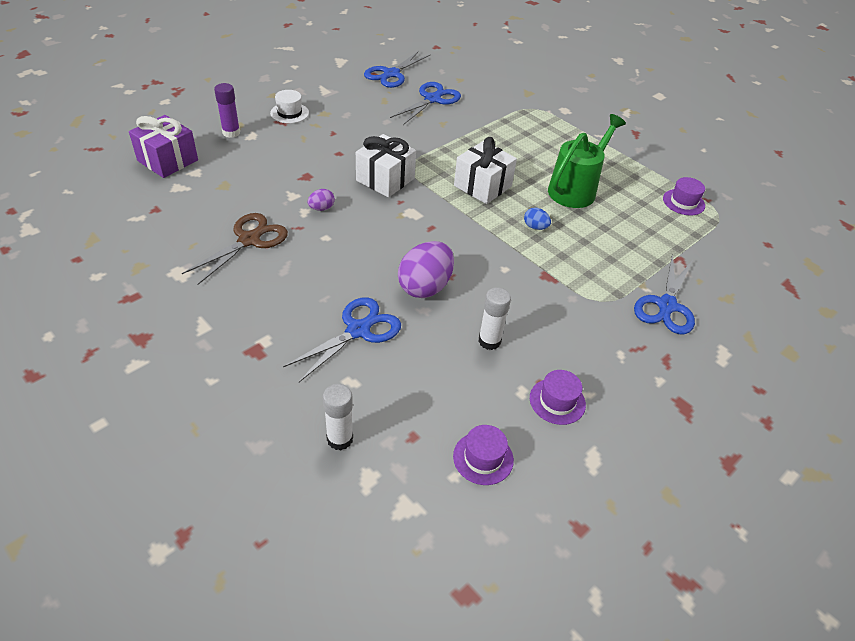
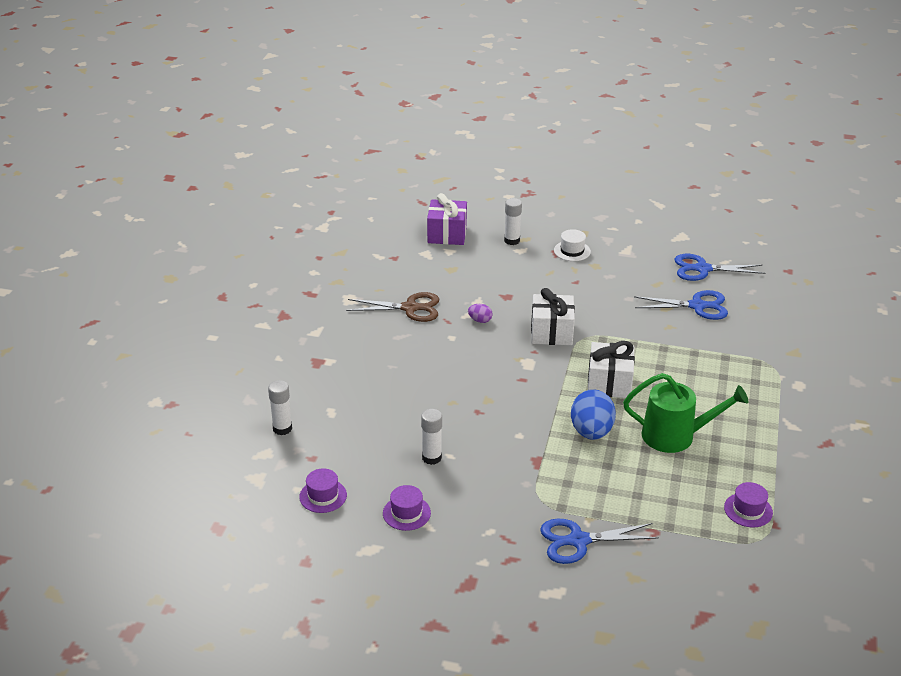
camera: 60 degrees right, 10 degrees down
purple glue stick [214,83,240,138] -> white glue stick [504,198,522,245]
blue scissors [283,297,401,382] -> none
purple egg [398,241,454,298] -> none
blue egg [524,208,551,230] -> blue egg [571,389,616,440], size x2.11

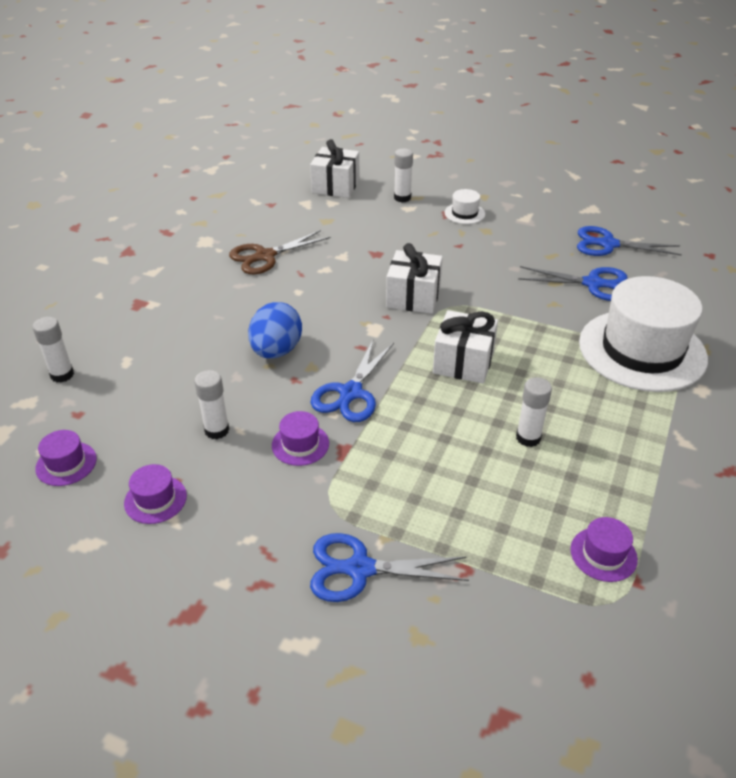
camera: 10 degrees right, 5 degrees up
brown scissors [346,292,439,322] -> brown scissors turned 135 degrees clockwise [229,230,331,274]
purple gift [427,193,467,245] -> white gift [310,139,359,198]
purple egg [468,304,493,323] -> none
blue egg [571,389,616,440] -> blue egg moved to [248,302,302,359]
green watering can [623,373,748,453] -> white glue stick [516,377,552,447]
none -> purple hat [272,411,329,466]
none -> blue scissors [310,338,394,422]
none -> white hat [579,276,708,392]

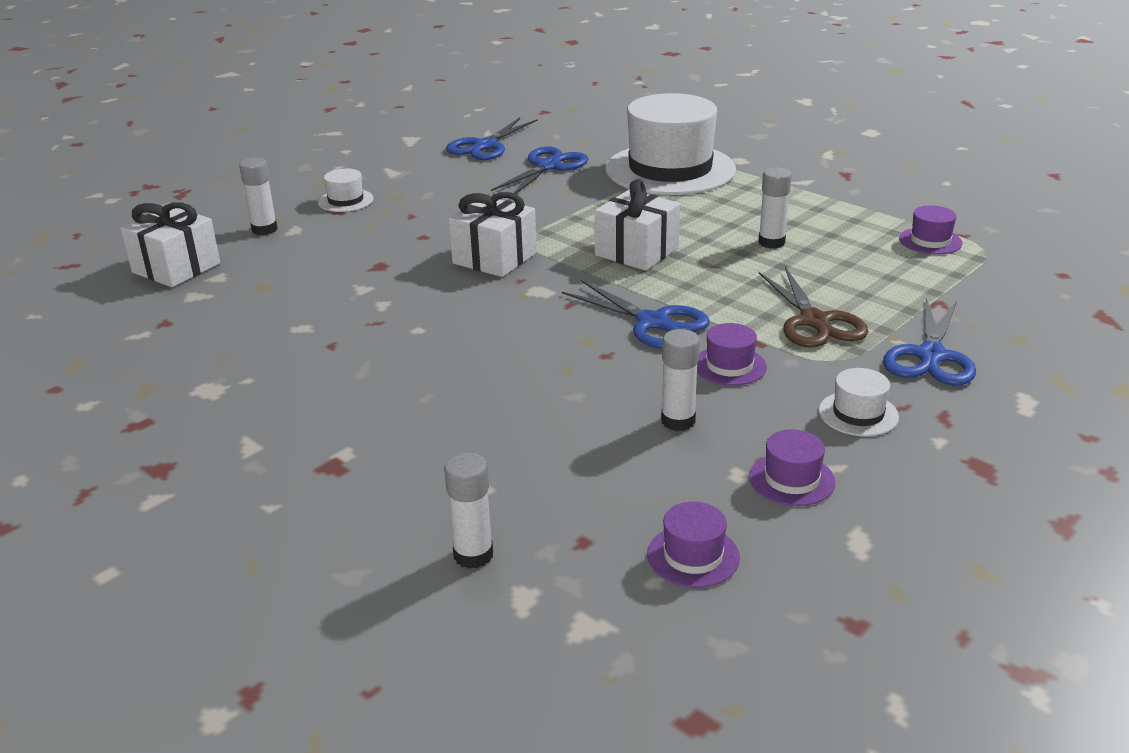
camera: 70 degrees left, 10 degrees down
brown scissors [229,230,331,274] -> brown scissors moved to [759,267,868,348]
blue egg [248,302,302,359] -> none
none -> white hat [819,368,899,436]

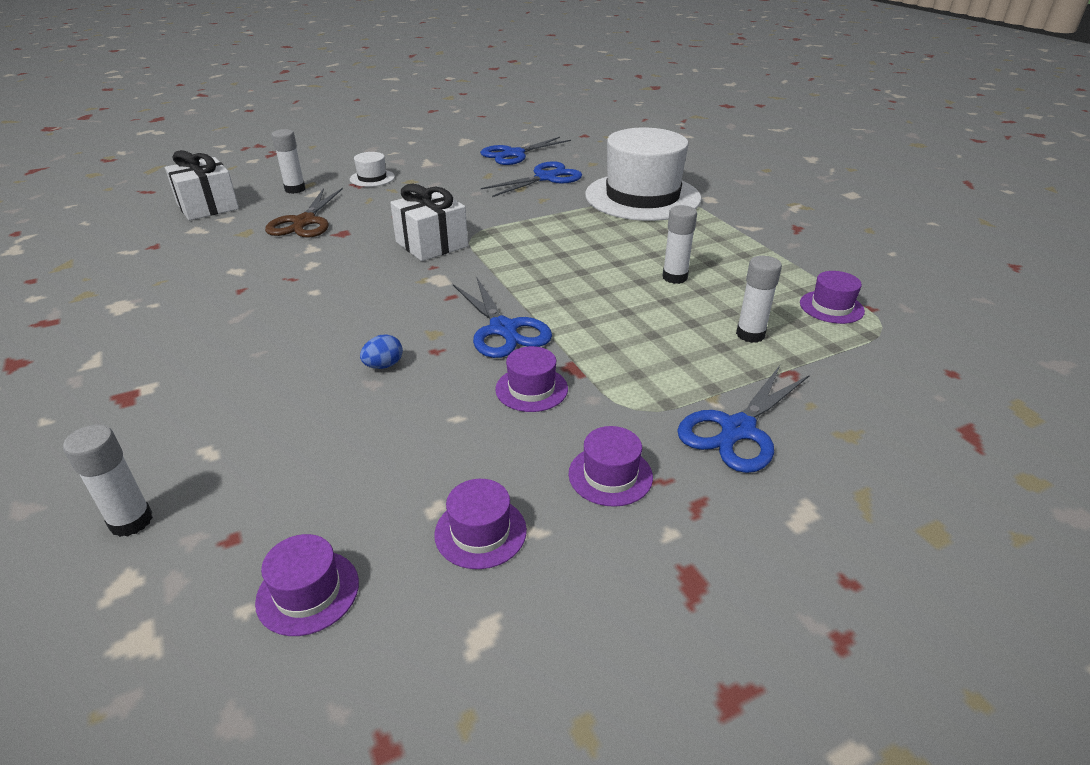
camera: 20 degrees right, 5 degrees up
white gift [594,179,680,271] -> none
white glue stick [661,329,700,431] -> white glue stick moved to [736,256,782,343]
brown scissors [759,267,868,348] -> brown scissors moved to [265,188,343,238]
white hat [819,368,899,436] -> purple hat [568,426,653,507]
none -> blue egg [360,334,403,369]

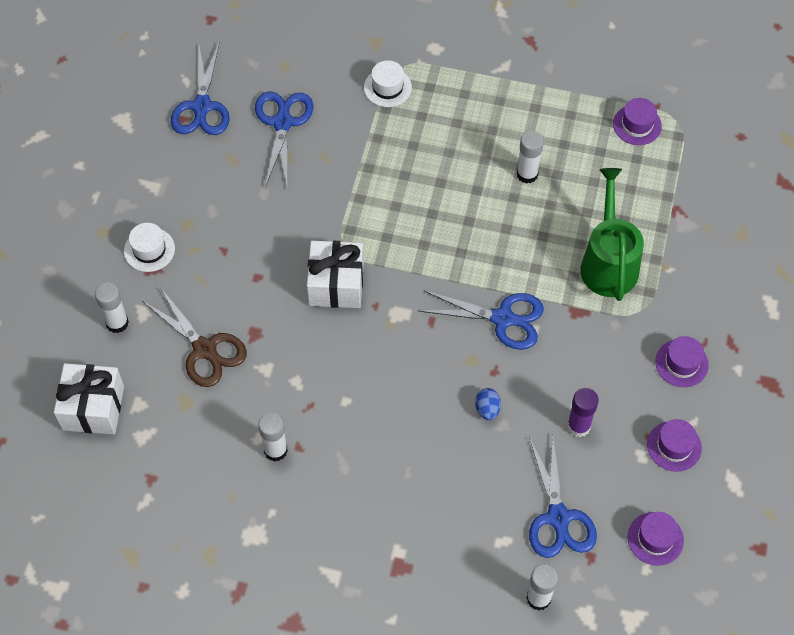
camera: 50 degrees left, 25 degrees up
purple hat [495,346,568,412] -> none
white hat [585,128,701,221] -> white hat [364,60,412,107], size x0.41
blue scissors [677,365,810,473] -> blue scissors moved to [529,437,597,558]
white glue stick [736,256,782,343] -> white glue stick moved to [258,412,288,462]
none -> purple glue stick [567,388,599,437]
none -> green watering can [580,168,644,301]

